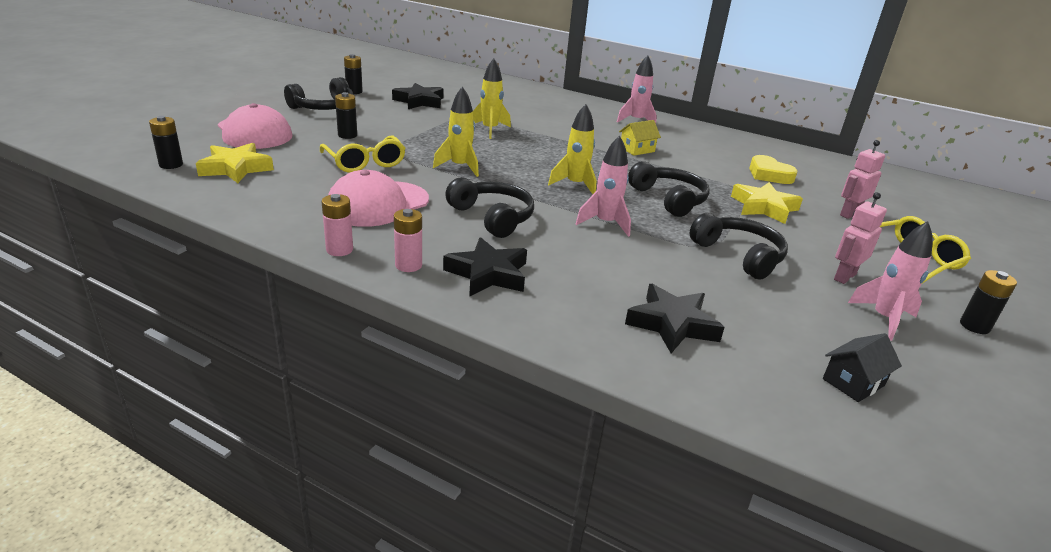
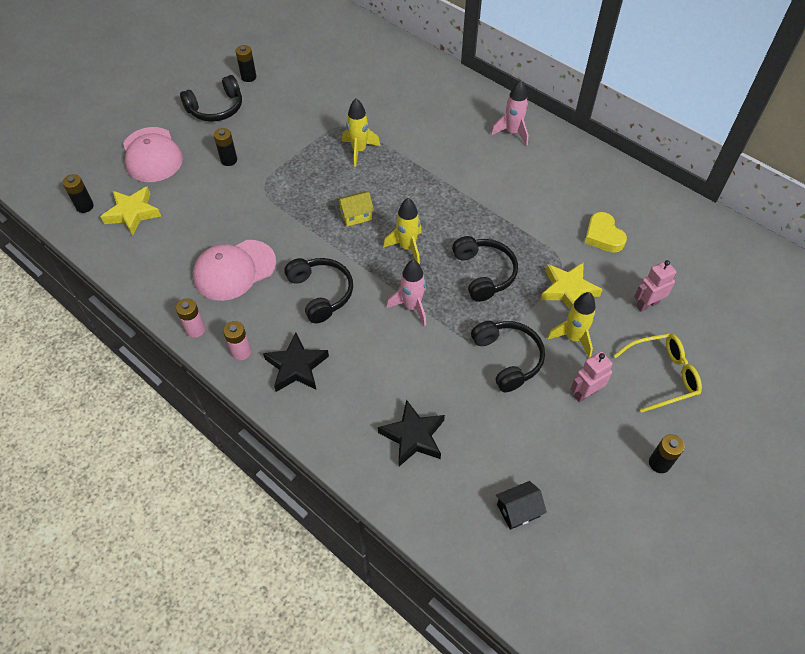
camera: 15 degrees right, 25 degrees up
yellow glasses [320,135,405,173] -> none
black star [392,83,443,109] -> none
yellow rocket [433,86,479,177] -> yellow rocket moved to [547,292,596,358]
yellow house [619,120,661,156] -> yellow house moved to [337,191,374,226]
pink rocket [848,221,933,341] -> none

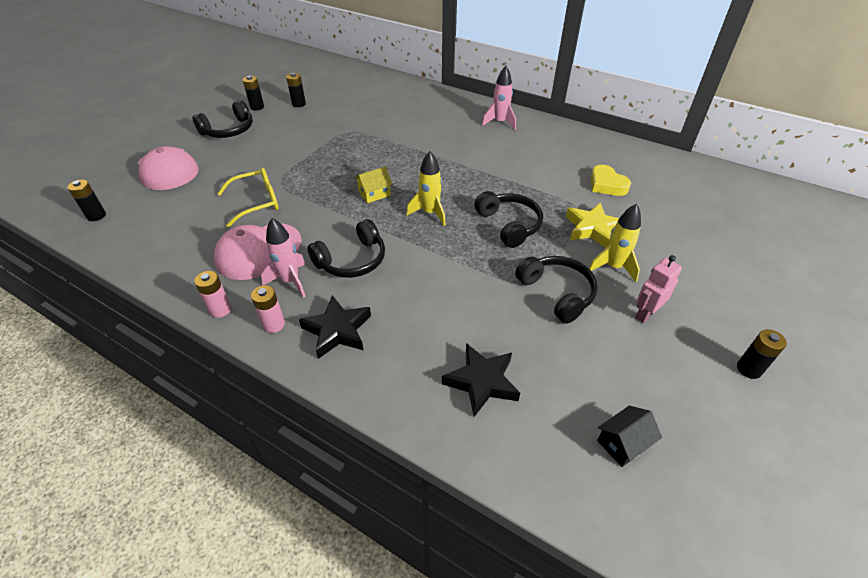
camera: 10 degrees left, 10 degrees down
yellow star [101,186,161,236] -> none
black battery [214,128,237,166] -> black battery moved to [286,73,306,107]
black headphones [285,258,353,323] -> black headphones turned 90 degrees clockwise [307,219,385,278]
yellow rocket [342,98,380,167] -> none
pink rocket [387,260,426,326] -> pink rocket moved to [261,218,306,298]
yellow glasses [614,333,702,413] -> yellow glasses moved to [217,168,279,227]
pink robot [634,260,676,312] -> none

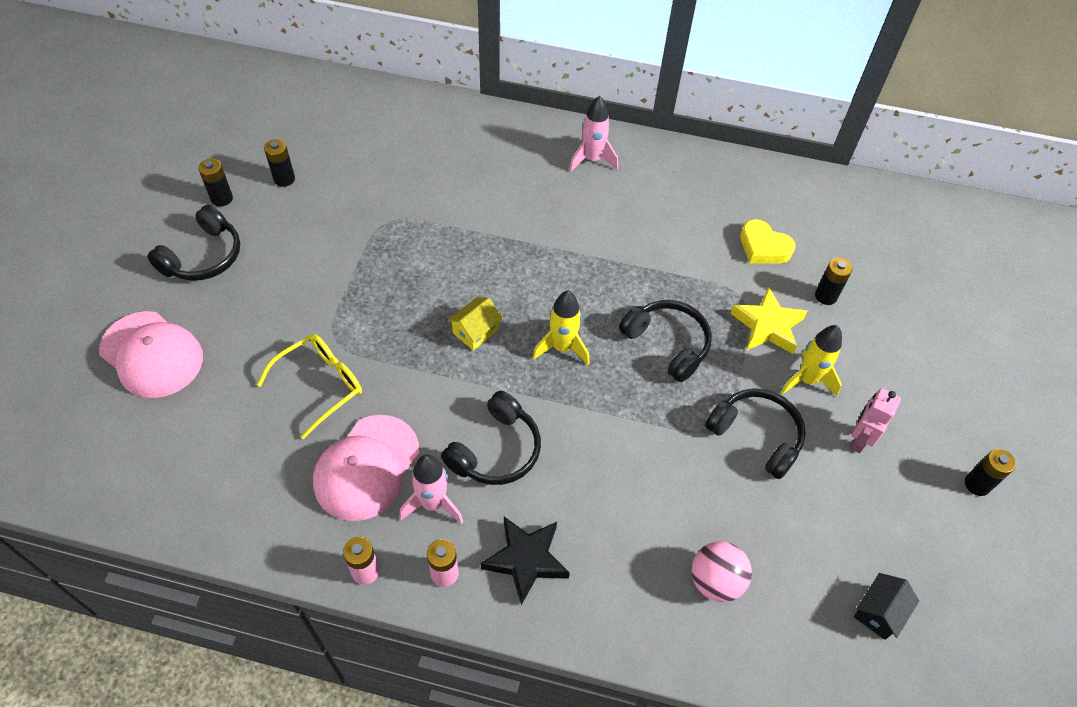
camera: 20 degrees left, 10 degrees up
black battery [67,180,106,221] -> black battery moved to [815,258,853,305]
black star [442,343,520,417] -> pink ball [692,541,752,602]

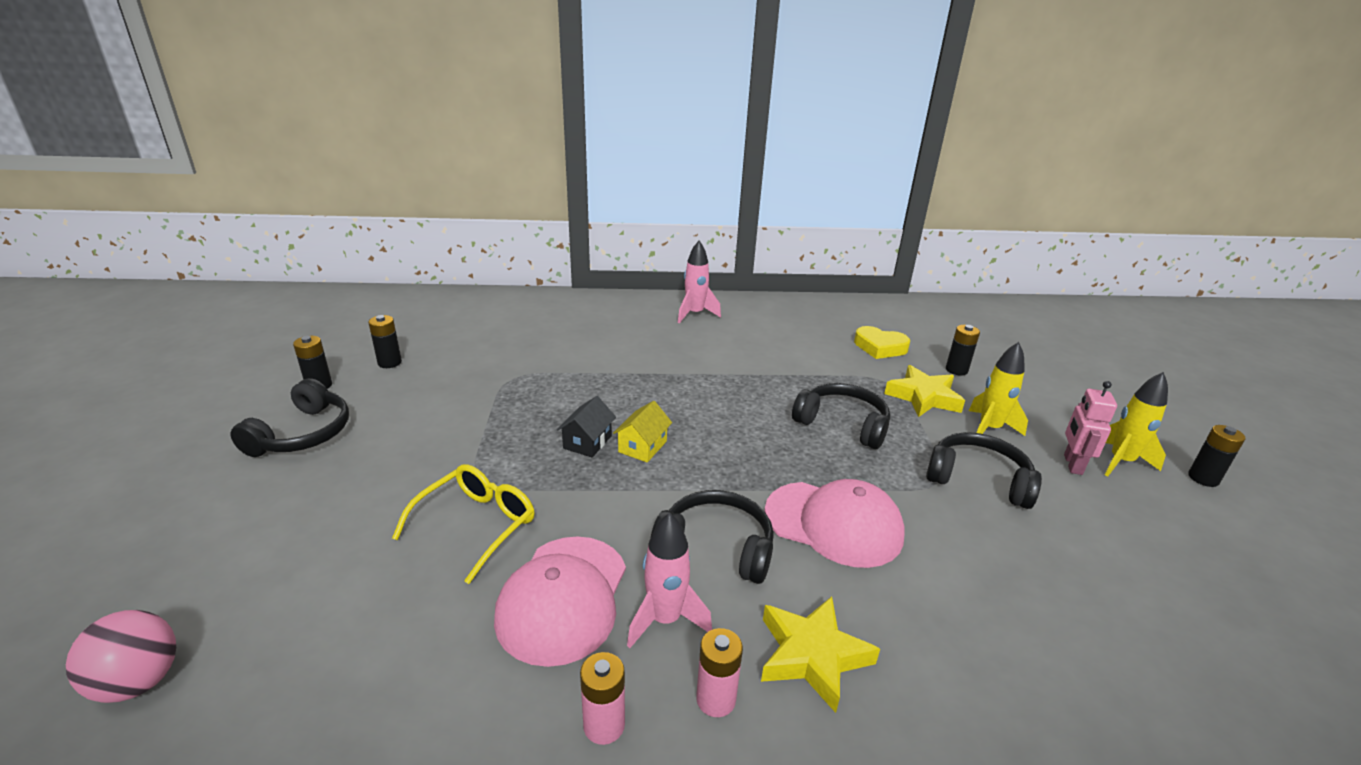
camera: 15 degrees left, 25 degrees down
pink cap [99,311,203,398] -> pink cap moved to [765,479,905,568]
black headphones [441,391,541,485] -> black headphones turned 90 degrees counterclockwise [651,490,774,584]
black star [480,517,570,605] -> yellow star [761,596,880,713]
yellow rocket [533,291,590,365] -> yellow rocket moved to [1105,372,1168,477]
pink ball [692,541,752,602] -> pink ball moved to [66,610,176,703]
black house [854,573,919,640] -> black house moved to [557,396,616,457]

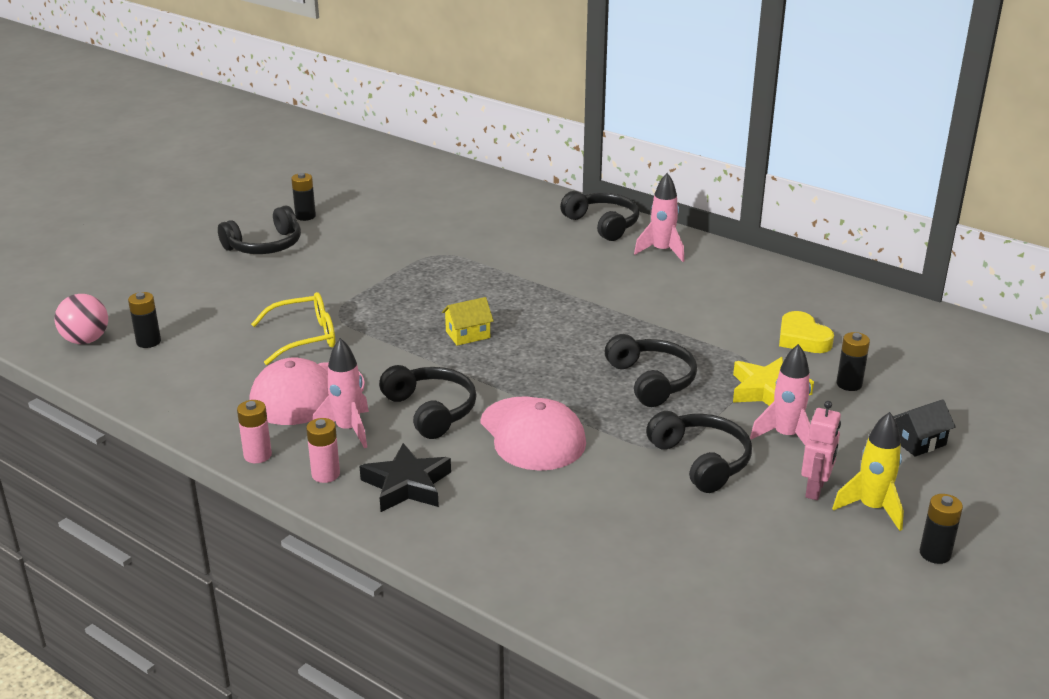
camera: 40 degrees right, 0 degrees up
black battery [368,315,402,368] -> black battery moved to [128,292,161,348]
black house [557,396,616,457] -> black house moved to [893,399,956,457]
yellow star [761,596,880,713] -> black star [359,443,451,512]
yellow rocket [969,342,1028,436] -> pink rocket [750,344,811,445]
pink robot [1064,381,1117,475] -> pink robot turned 150 degrees clockwise [801,401,841,500]
none -> black headphones [560,191,639,241]

